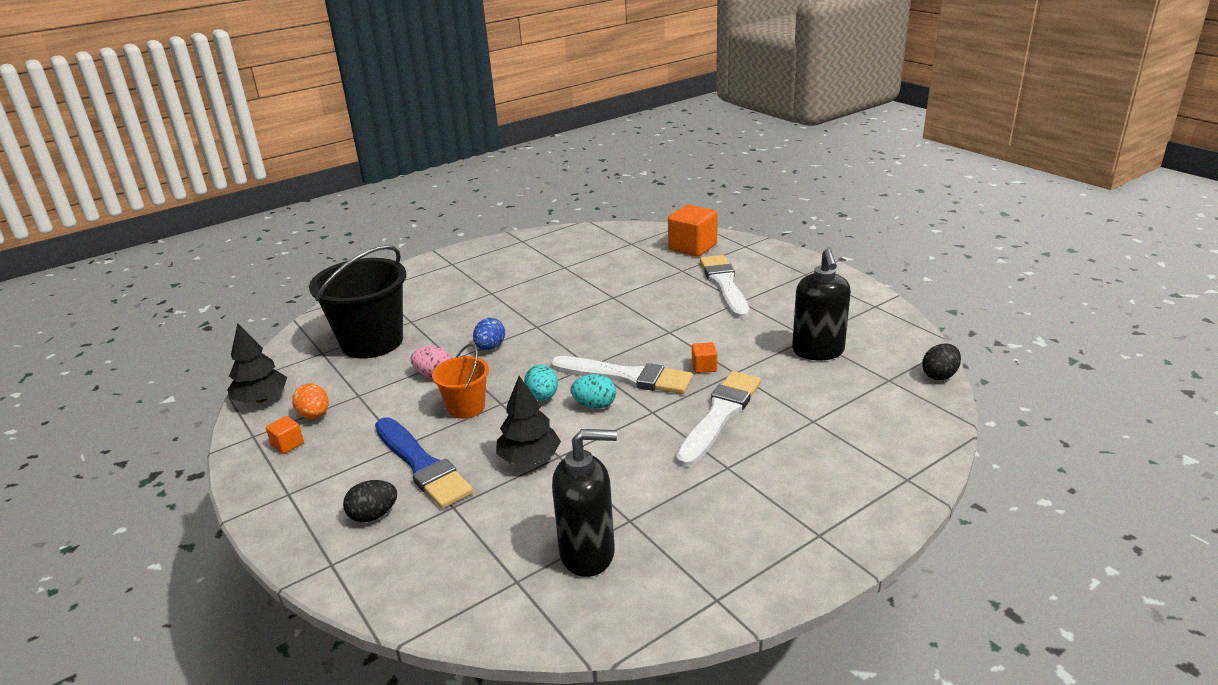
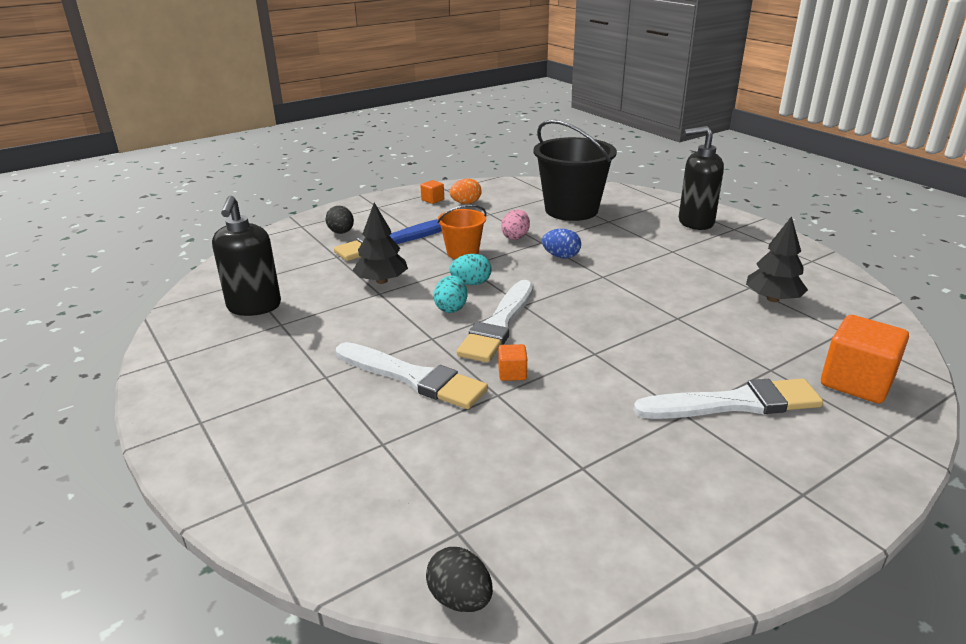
camera: 90 degrees right, 0 degrees up
black tree [227,323,287,403] -> black tree moved to [746,216,808,302]
black soap dispenser [792,248,851,360] -> black soap dispenser moved to [679,126,724,230]

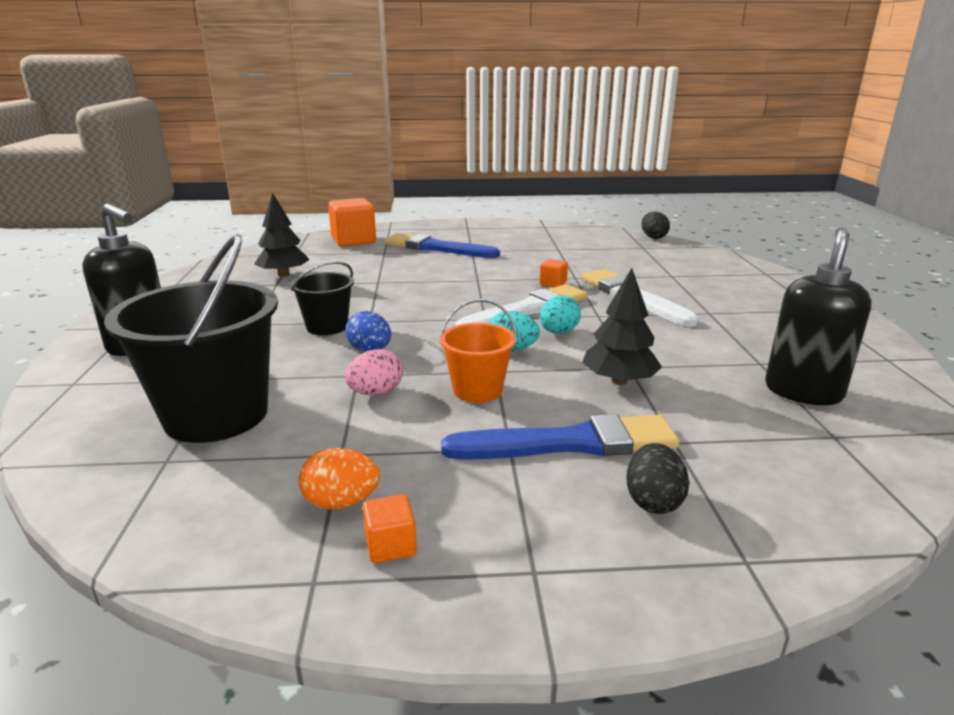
camera: 150 degrees left, 5 degrees down
white brush [633,379,823,419] -> blue brush [385,233,500,258]
none -> black bucket [290,261,354,335]

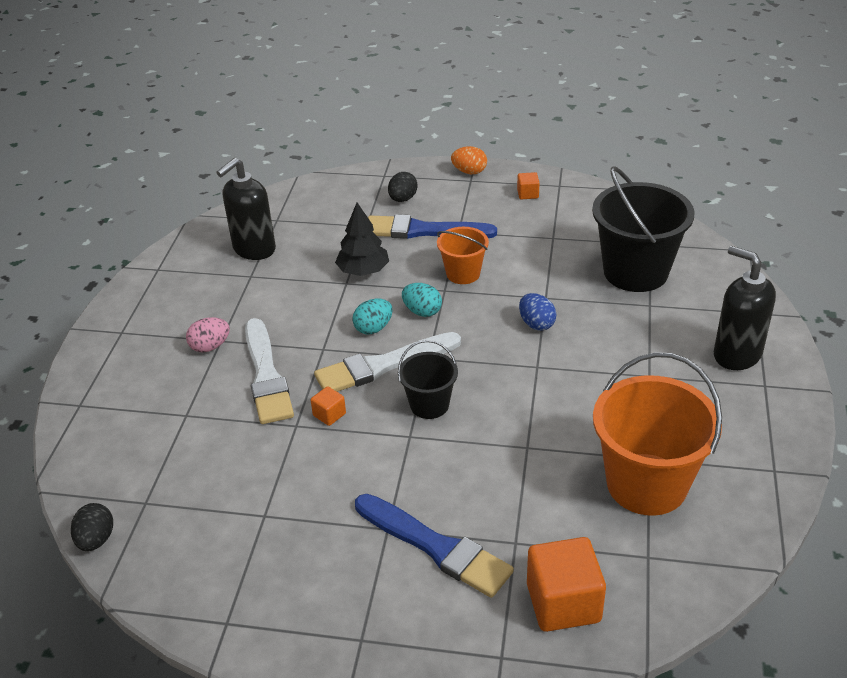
camera: 165 degrees left, 15 degrees up
black tree [254,192,310,277] -> orange bucket [593,352,722,516]
black bucket [290,261,354,335] -> black bucket moved to [398,340,458,419]
orange egg [298,448,380,509] -> orange egg moved to [451,146,487,174]
pink egg [345,349,403,395] -> pink egg moved to [186,317,230,352]

